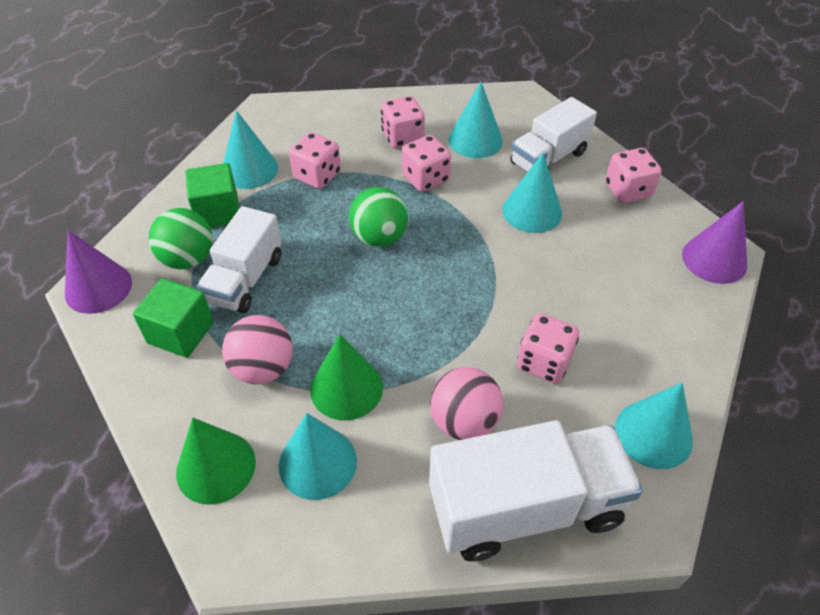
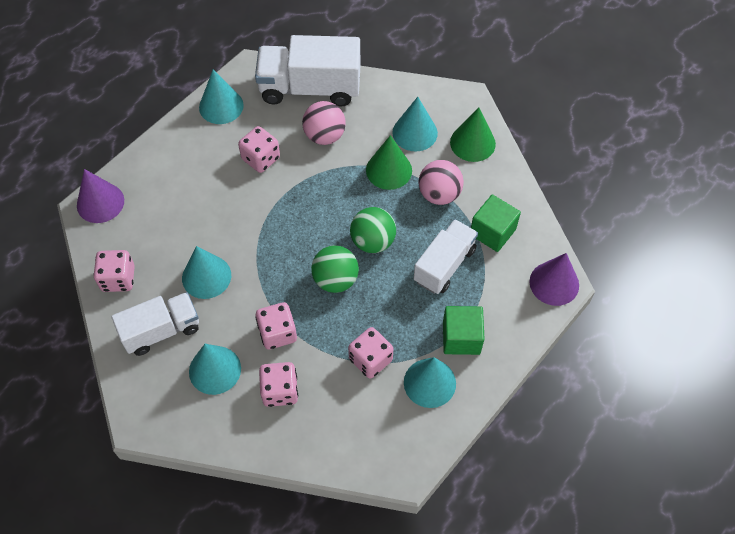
camera: 165 degrees left, 10 degrees up
green ball [149,208,213,269] -> green ball moved to [350,207,396,253]

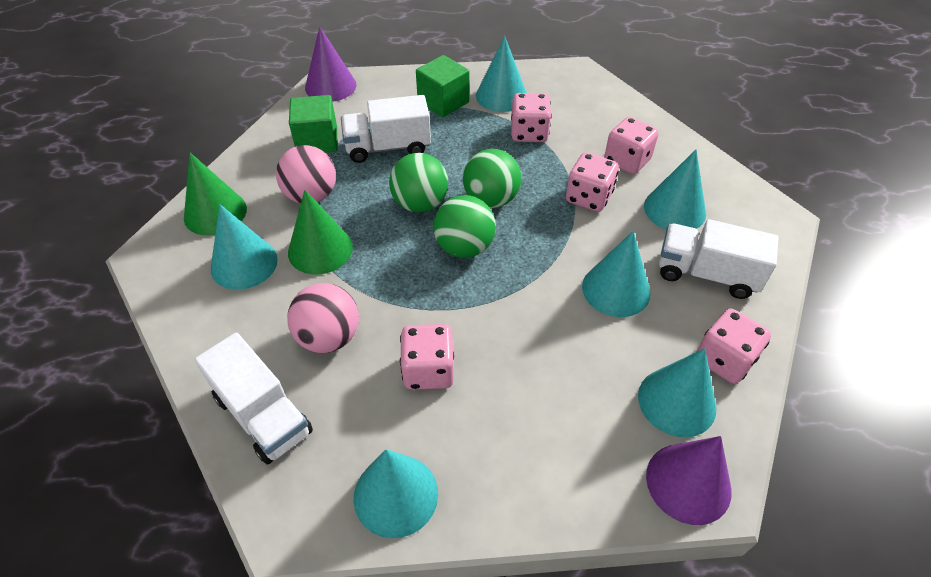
camera: 135 degrees left, 10 degrees down
white truck [255,35,360,107] -> white truck [195,332,313,465], size x0.66
none -> green ball [433,195,496,258]
none -> turquoise cone [638,348,717,437]

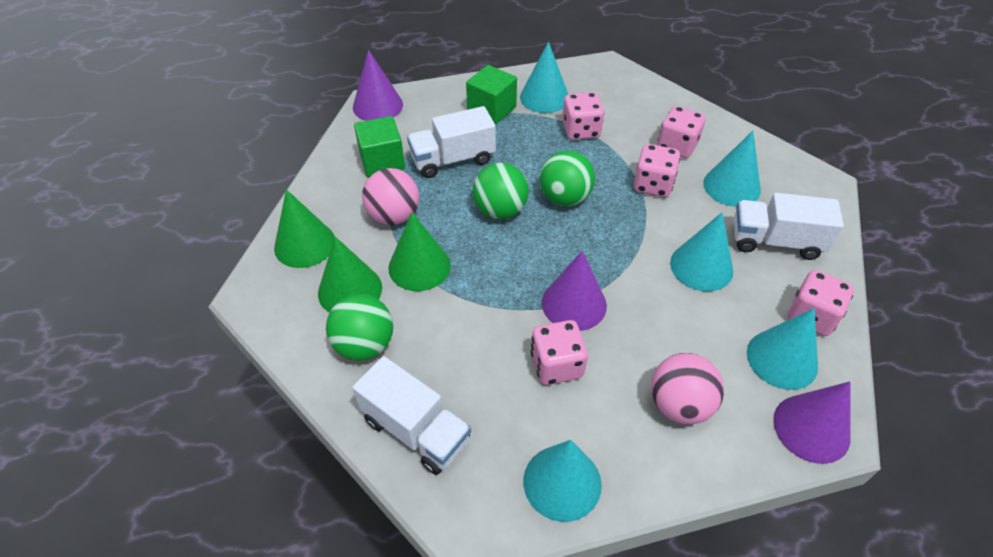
camera: 10 degrees left, 0 degrees up
turquoise cone [211,204,278,290] -> green cone [318,237,382,313]
pink ball [287,283,359,353] -> pink ball moved to [651,353,724,424]
green ball [433,195,496,258] -> green ball moved to [326,294,393,361]
none -> purple cone [542,251,607,331]

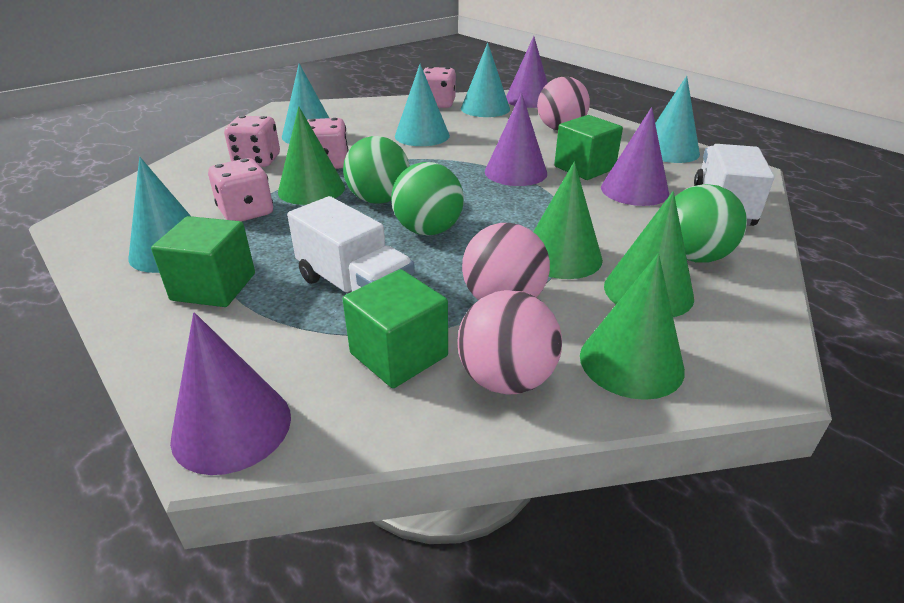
camera: 115 degrees left, 15 degrees down
pink dice [531,320,588,385] -> green cube [554,115,623,180]
white truck [733,193,844,260] -> none
none -> green cone [278,106,345,205]
none -> pink ball [458,290,562,395]
none -> purple cone [601,107,669,206]

